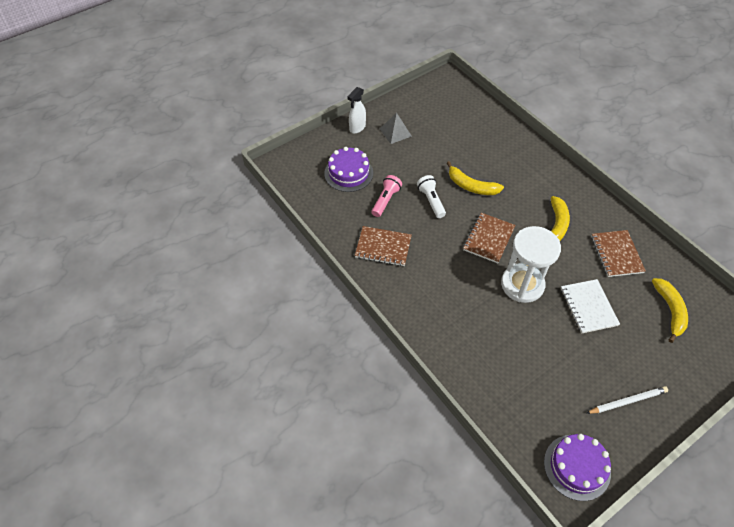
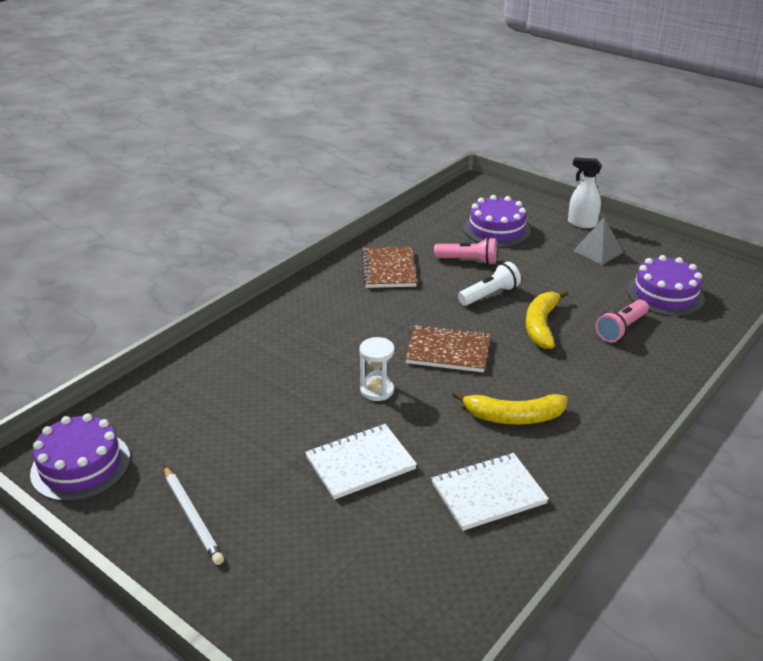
camera: 75 degrees right, 20 degrees down
white hourglass [501,226,561,303] -> white hourglass [359,337,395,401], size x0.50
brown notebook [591,230,646,277] -> white notebook [431,453,549,531]
yellow banana [652,278,688,343] -> none
none -> pink flashlight [595,299,649,343]
none -> purple cake [627,255,705,316]

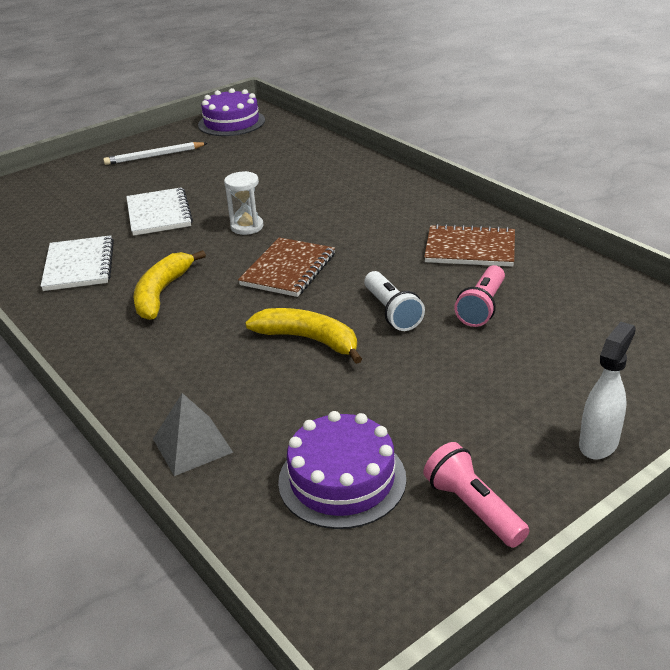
camera: 105 degrees right, 0 degrees up
purple cake [464,195,531,247] -> none
grey pyramid [573,218,624,265] -> grey pyramid moved to [153,393,233,476]
pink flashlight [595,299,649,343] -> pink flashlight moved to [424,442,530,548]

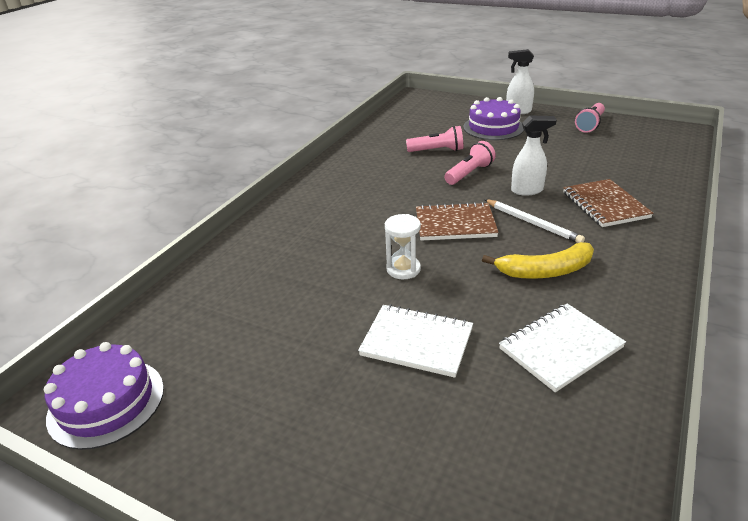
camera: 115 degrees left, 0 degrees up
white pencil [103,142,208,165] -> white pencil moved to [484,199,585,243]
white notebook [126,187,193,236] -> white notebook turned 60 degrees clockwise [358,304,473,378]
grey pyramid [153,393,233,476] -> none
yellow banana [245,308,362,364] -> white spray bottle [511,115,557,196]
purple cake [278,411,406,529] -> purple cake moved to [463,97,524,140]
white flashlight [364,271,425,331] -> pink flashlight [444,141,496,185]
brown notebook [424,224,515,267] -> brown notebook moved to [563,179,653,227]

